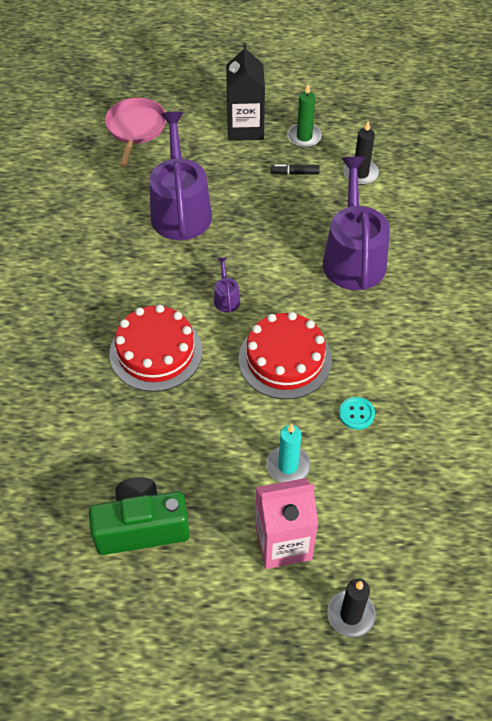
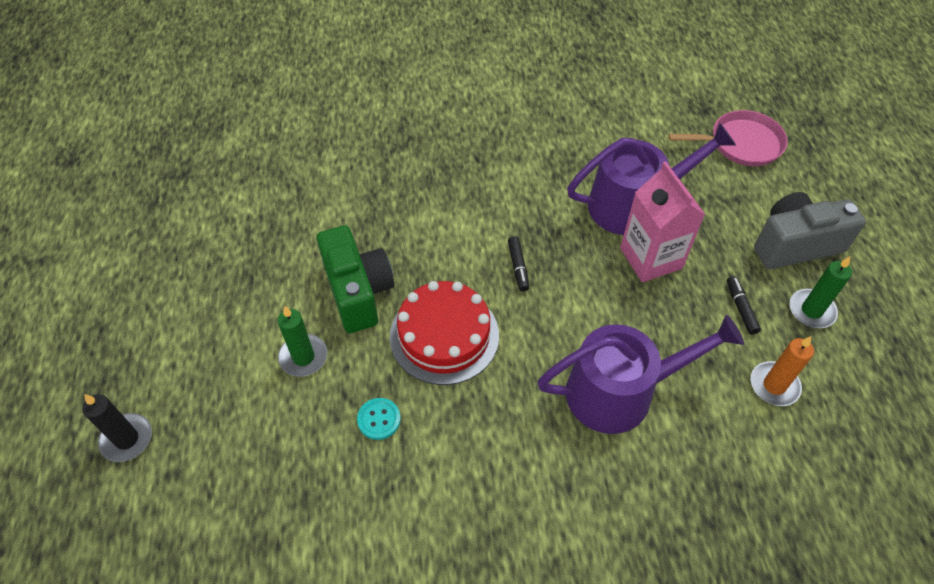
camera: 80 degrees right, 0 degrees up
green camera [89,477,190,555] -> green camera moved to [317,225,394,333]
red cake [110,305,202,392] -> none
purple watering can [214,257,240,312] -> black marker [508,236,529,291]
black carton [226,43,265,141] -> grey camera [754,192,866,269]
pink carton [255,478,318,569] -> pink carton moved to [620,161,705,282]
turquoise candle [266,423,310,483] -> green candle [278,306,327,377]
black candle [343,121,379,185] -> orange candle [751,336,814,406]

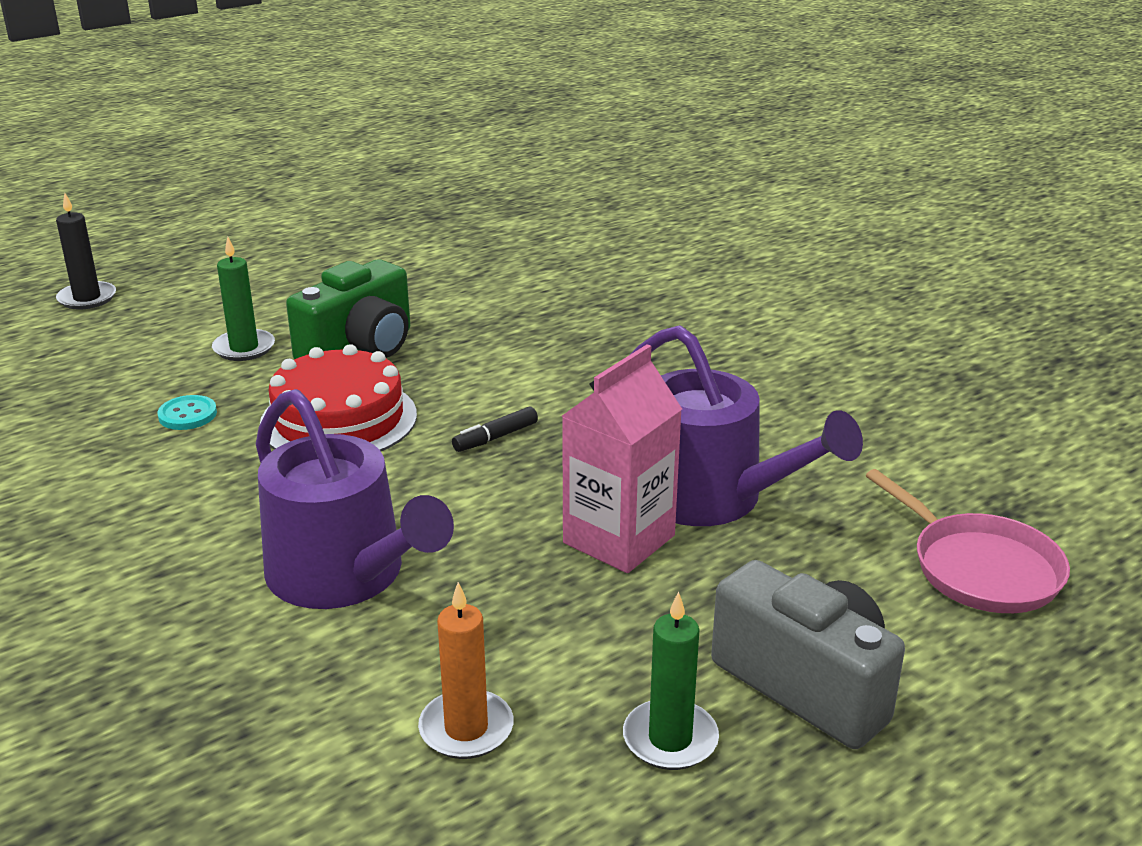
camera: 60 degrees right, 25 degrees down
black marker [727,276,761,335] -> none

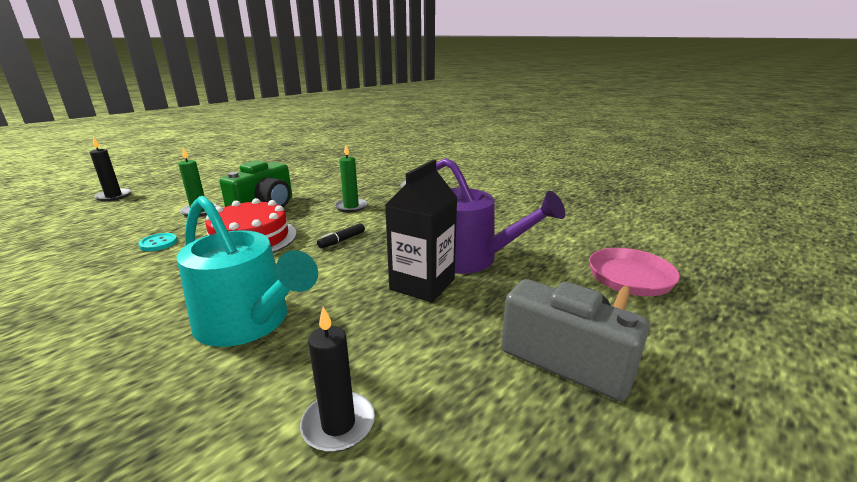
camera: 10 degrees left, 5 degrees down
purple watering can [256,389,454,609] -> turquoise watering can [176,196,318,347]
orange candle [418,582,514,759] -> black candle [300,307,375,452]
pink carton [562,344,682,573] -> black carton [385,160,457,303]
green candle [623,591,719,770] -> green candle moved to [334,145,367,212]
pink pan [866,469,1070,613] -> pink pan turned 105 degrees counterclockwise [589,248,680,310]

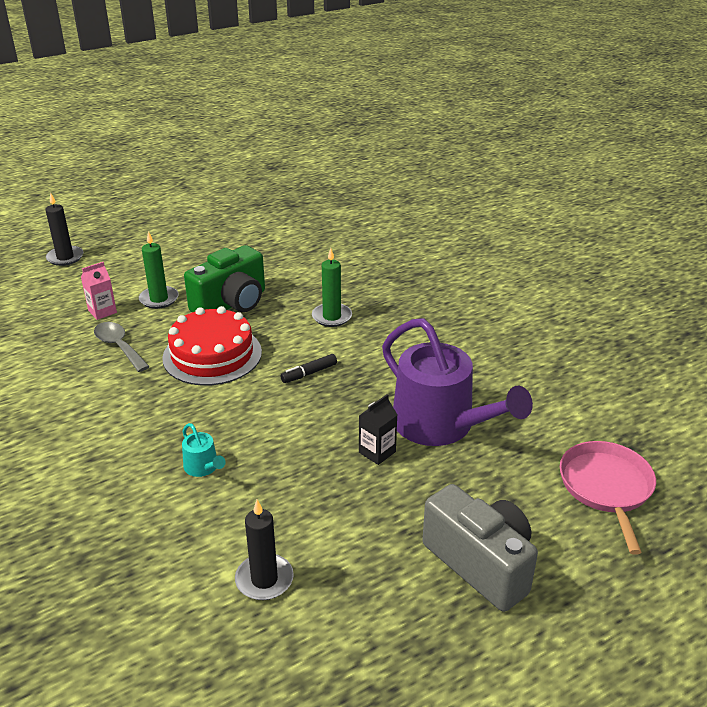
camera: 15 degrees right, 10 degrees up
turquoise button [138,233,177,251] -> grey spoon [94,322,150,372]
turquoise watering can [176,196,318,347] -> turquoise watering can [182,423,226,477], size x0.40
black carton [385,160,457,303] -> black carton [359,394,397,465], size x0.52
pink pan [589,248,680,310] -> pink pan turned 45 degrees counterclockwise [560,441,656,555]
none -> pink carton [81,262,117,320]

